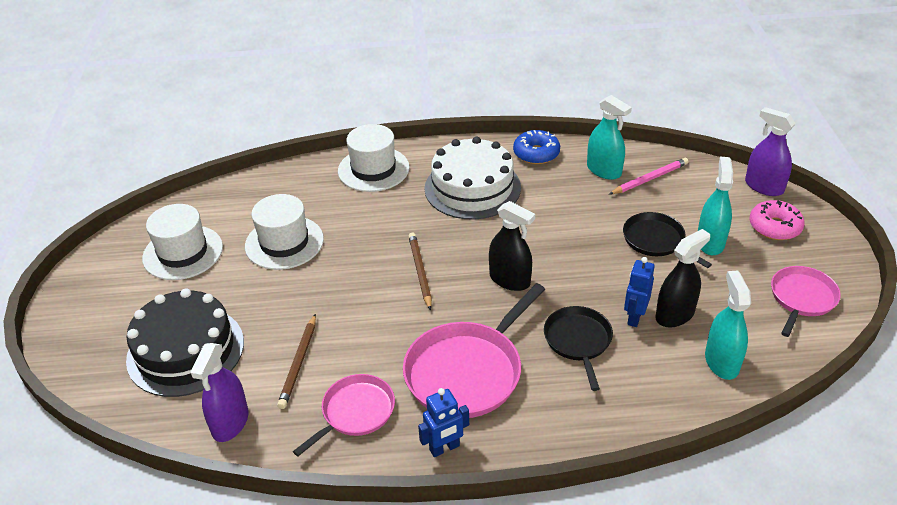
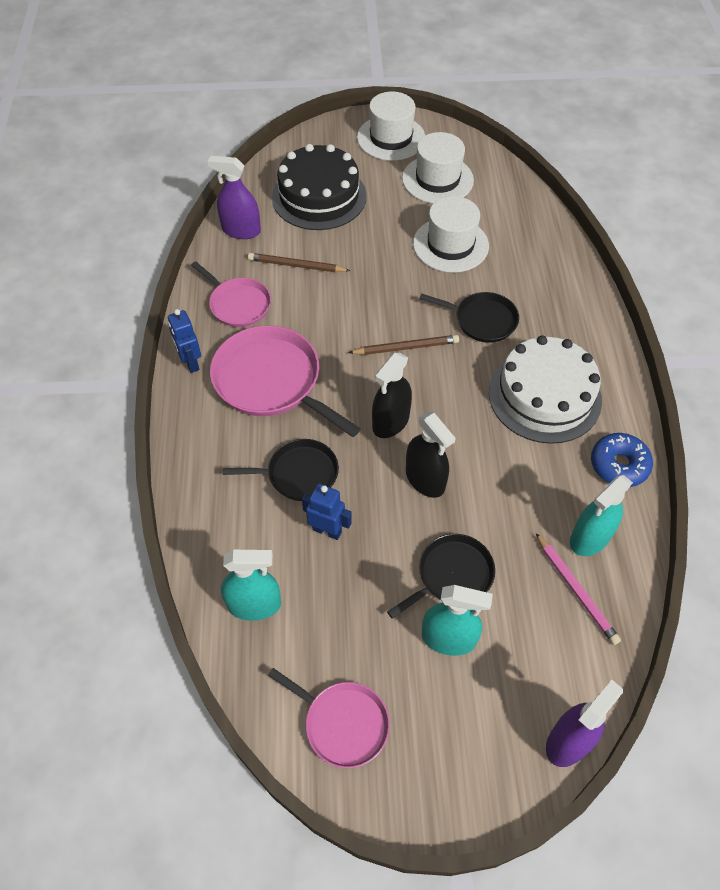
camera: 90 degrees right, 15 degrees up
white hat [338,124,410,192] -> white hat moved to [357,91,425,161]
black spray bottle [655,229,710,328] -> black spray bottle moved to [406,412,456,498]
pink donut [749,200,805,240] -> none
none -> black pan [419,292,519,343]

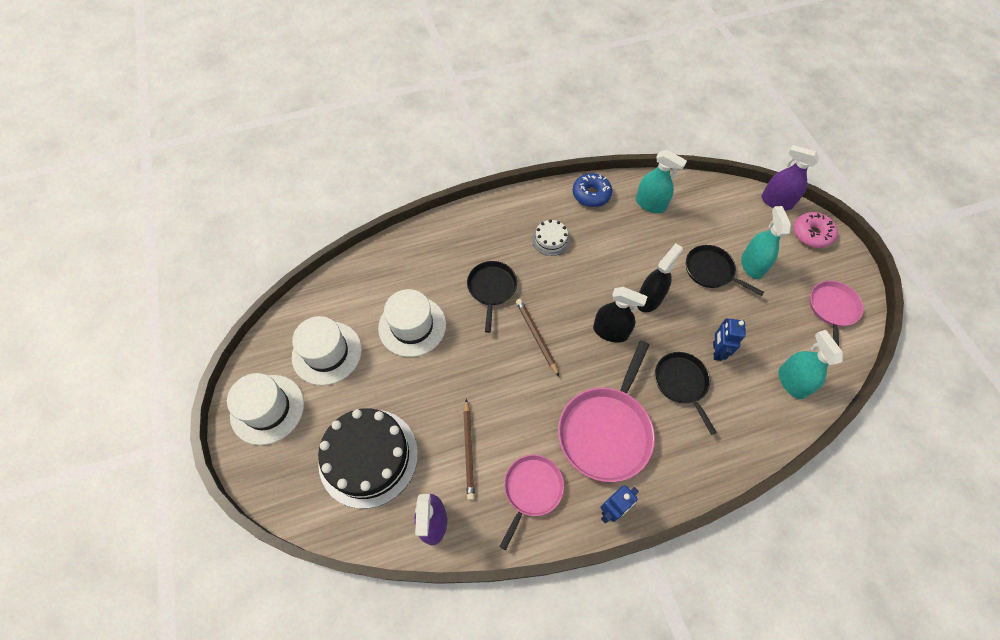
camera: 105 degrees left, 5 degrees up
white cake [489,336,602,444] -> white cake [532,219,570,256], size x0.47
pink pencil [536,533,621,645] -> none
none -> pink donut [794,212,838,248]

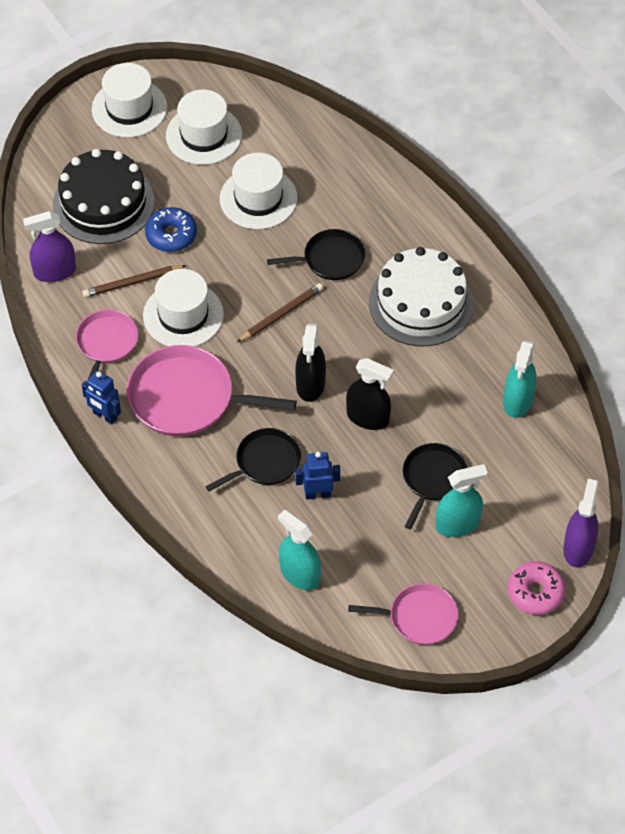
camera: 75 degrees right, 5 degrees down
pink pan [500,455,564,550] -> pink pan turned 90 degrees counterclockwise [76,310,138,381]
white cake [532,219,570,256] -> white cake [369,247,474,346], size x2.14
blue donut [572,173,612,207] -> blue donut moved to [145,207,197,252]
turquoise spray bottle [778,330,843,399] -> turquoise spray bottle turned 105 degrees counterclockwise [278,510,321,590]
none -> white hat [143,269,224,347]

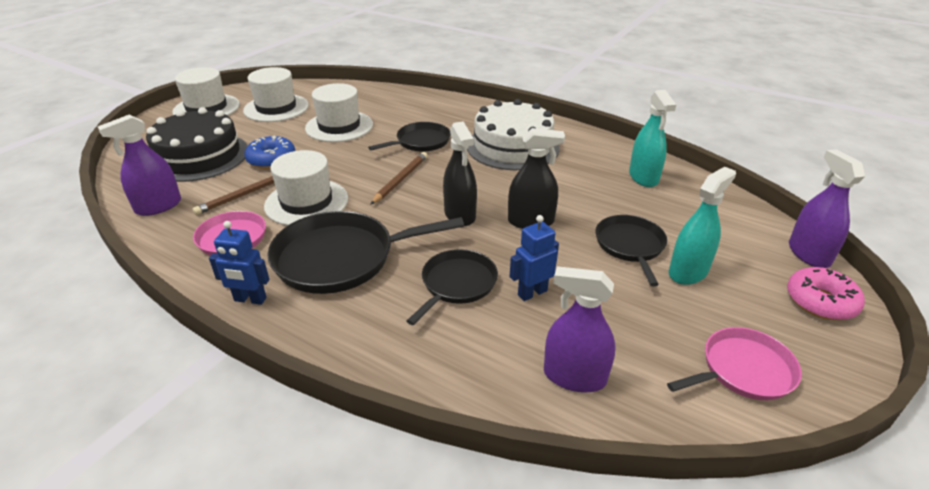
camera: 25 degrees left, 20 degrees down
pink pan [127,345,297,436] -> black pan [267,211,464,294]
turquoise spray bottle [278,510,321,590] -> purple spray bottle [544,266,615,393]

